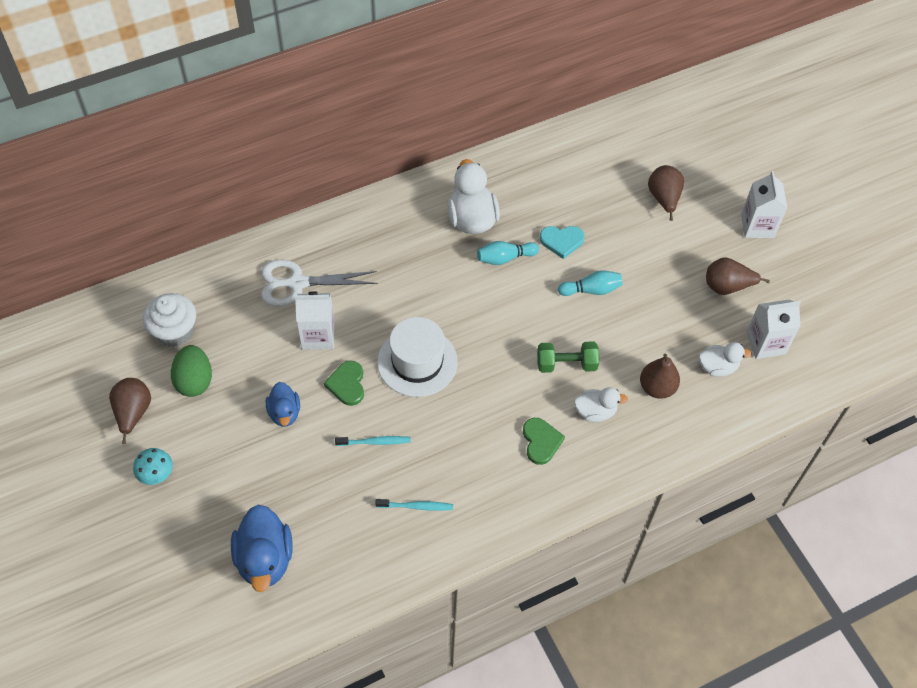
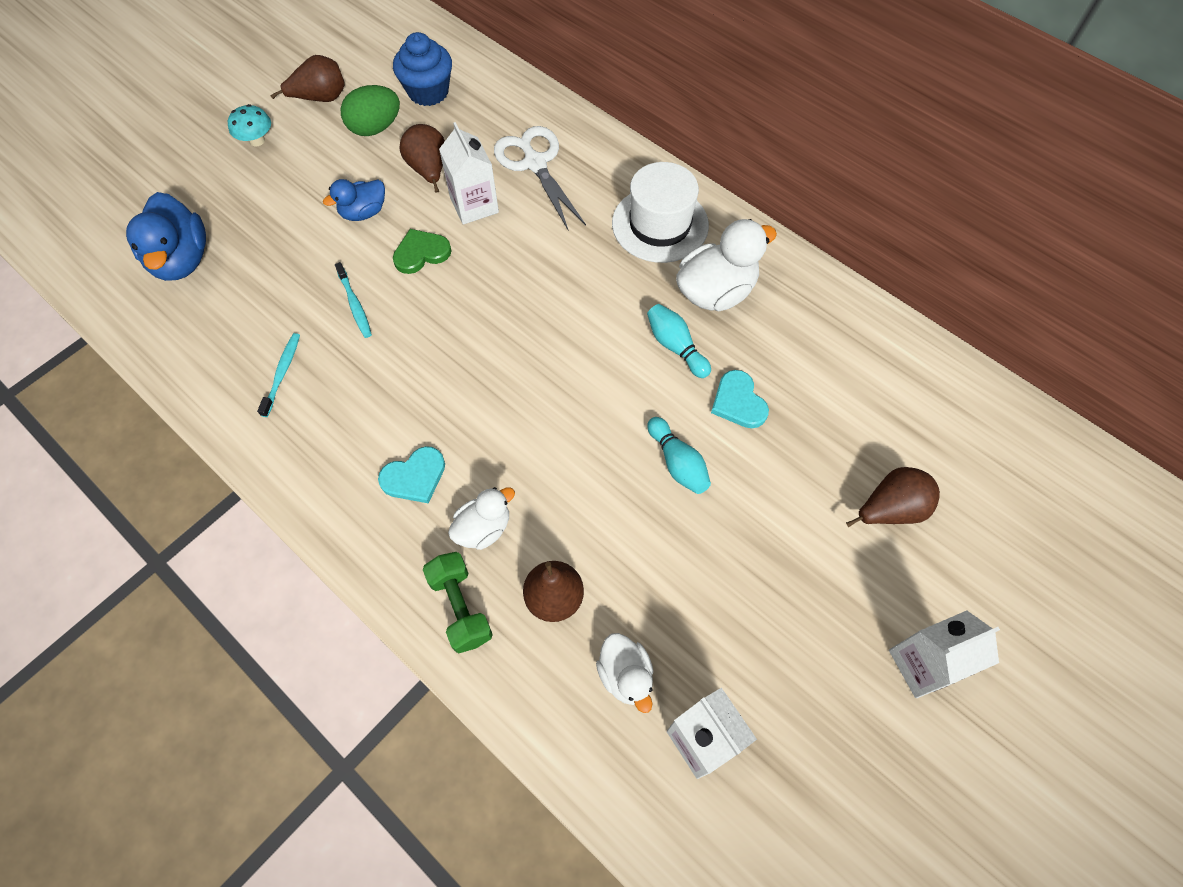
camera: 70 degrees right, 5 degrees up
white cupcake [143,293,196,347] -> blue cupcake [393,32,452,106]
blue duck [231,505,293,592] -> blue duck turned 75 degrees counterclockwise [126,192,206,281]
turquoise toothbrush [375,499,453,511] -> turquoise toothbrush turned 150 degrees counterclockwise [257,333,300,417]
white hat [377,317,458,397] -> white hat moved to [612,162,709,263]
green heart [523,418,565,465] -> turquoise heart [378,446,445,503]
green dumbbell [537,341,599,373] -> green dumbbell moved to [423,552,493,653]
white duck [574,387,628,422] -> white duck turned 105 degrees counterclockwise [448,487,515,550]
brown pear [706,257,770,295] -> brown pear moved to [399,124,445,193]

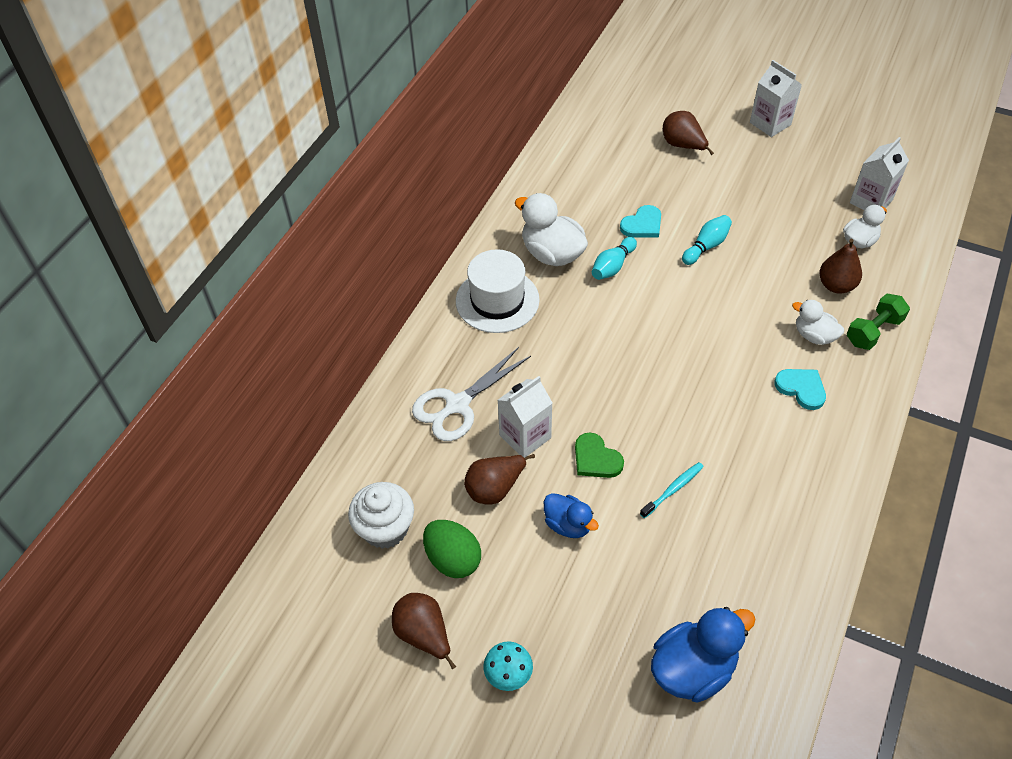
camera: 105 degrees left, 10 degrees down
turquoise toothbrush [257,333,300,417] -> none
blue cupcake [393,32,452,106] -> white cupcake [348,482,414,549]

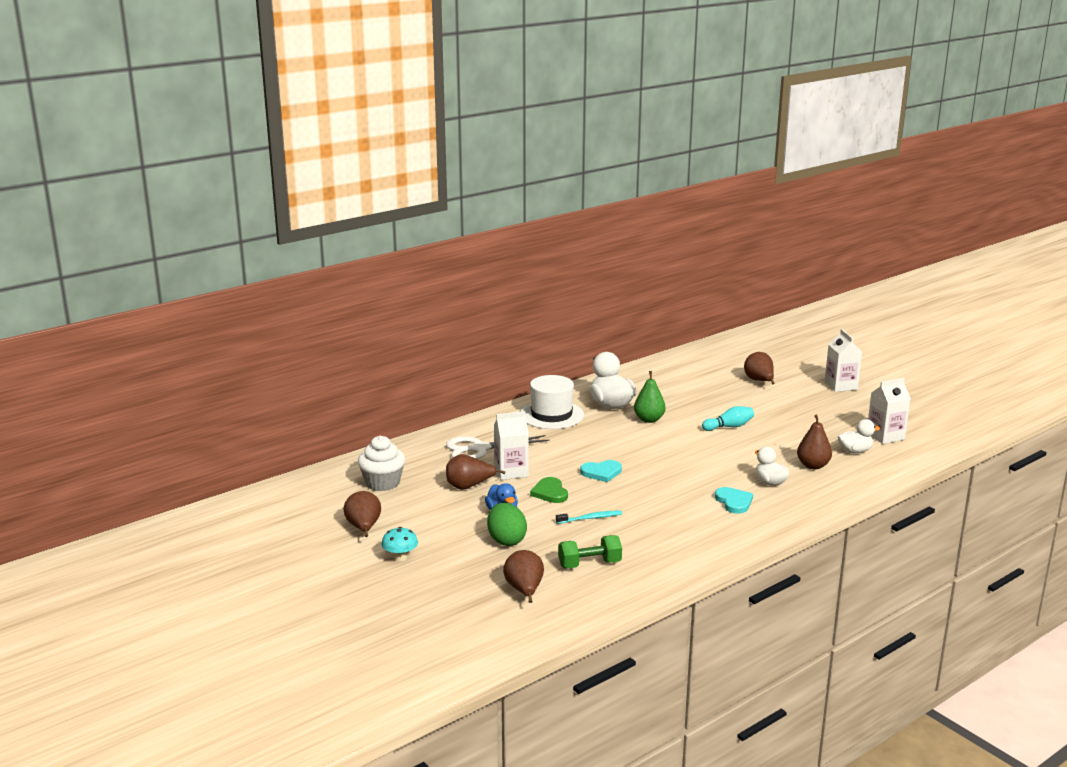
camera: 25 degrees right, 30 degrees down
green egg [423,520,481,578] -> green egg moved to [487,503,527,546]
turquoise bowling pin [592,237,637,280] -> green pear [634,371,666,423]
turquoise heart [620,205,661,238] -> turquoise heart moved to [580,460,622,482]
blue duck [651,607,756,703] -> brown pear [503,550,544,603]
green dumbbell [847,294,910,350] -> green dumbbell moved to [558,535,622,569]

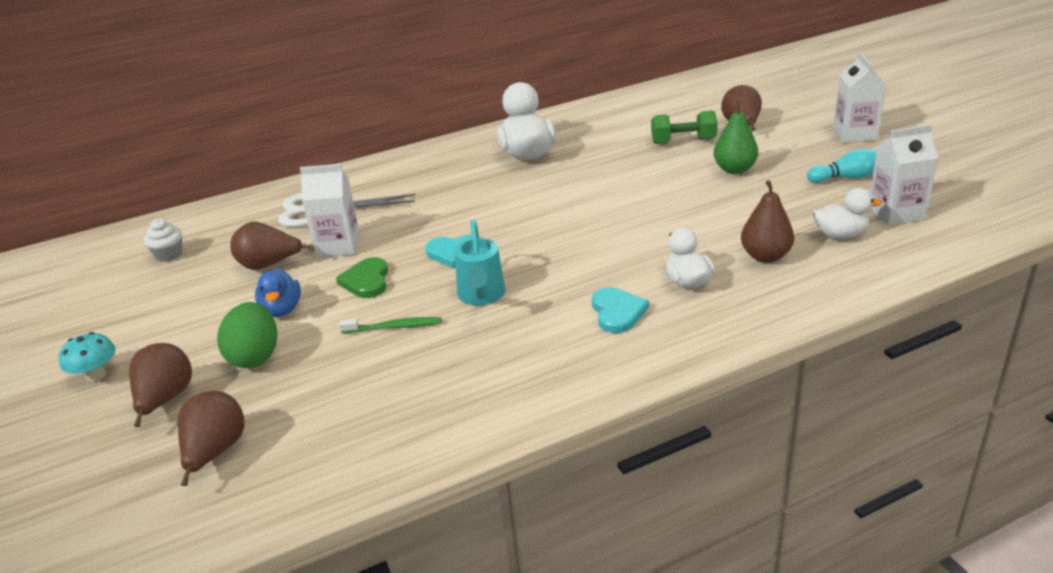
camera: 15 degrees right, 10 degrees up
brown pear [343,491,381,537] -> brown pear moved to [129,343,192,427]
white cupcake [358,436,405,491] -> white cupcake [144,219,182,262], size x0.59
white hat [520,375,584,429] -> none
turquoise toothbrush [556,510,622,524] -> green toothbrush [339,317,442,333]
green dumbbell [558,535,622,569] -> green dumbbell moved to [651,110,717,144]
green pear [634,371,666,423] -> green pear moved to [713,101,758,174]
turquoise bowling pin [702,406,754,431] -> turquoise bowling pin moved to [807,149,877,183]
none -> turquoise watering can [454,220,505,305]

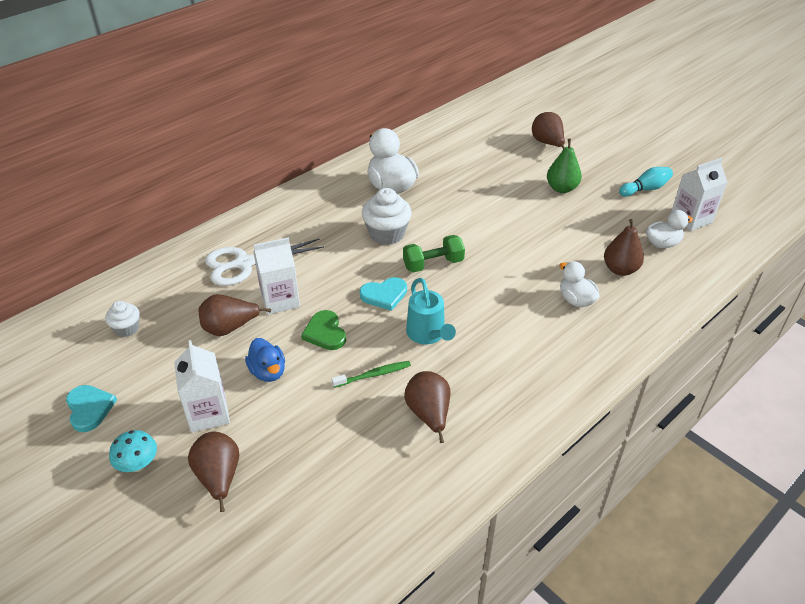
camera: 20 degrees left, 10 degrees up
brown pear [178,391,244,486] -> brown pear moved to [404,371,450,443]
green egg [217,302,277,368] -> none
turquoise heart [592,287,649,333] -> turquoise heart moved to [66,385,117,432]
green dumbbell [651,110,717,144] -> green dumbbell moved to [403,235,465,273]
white carton [833,52,887,143] -> white carton moved to [174,340,230,432]
none -> white cupcake [362,188,412,245]

